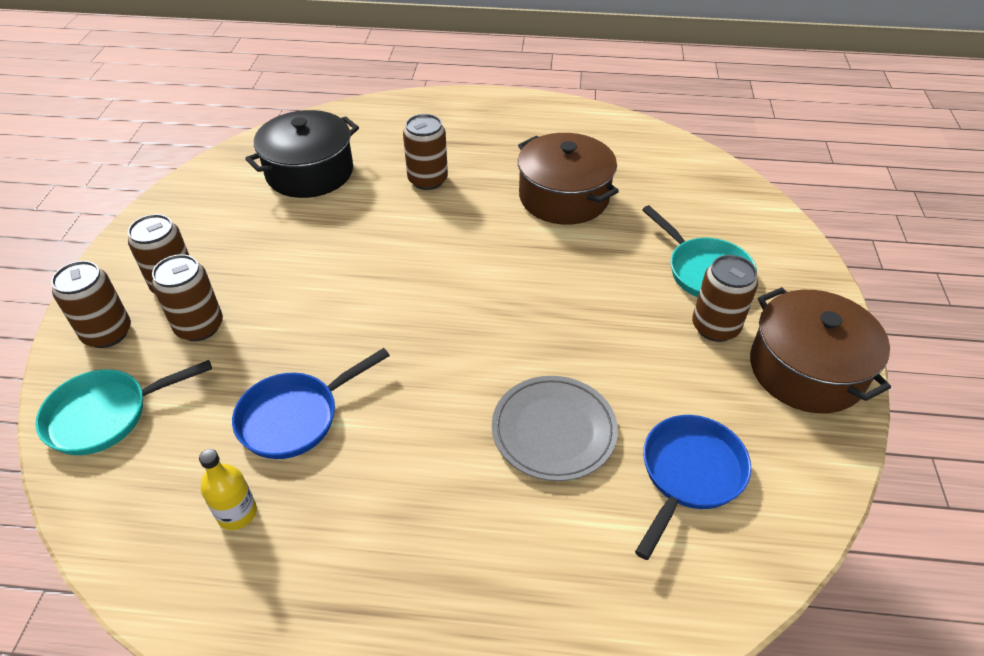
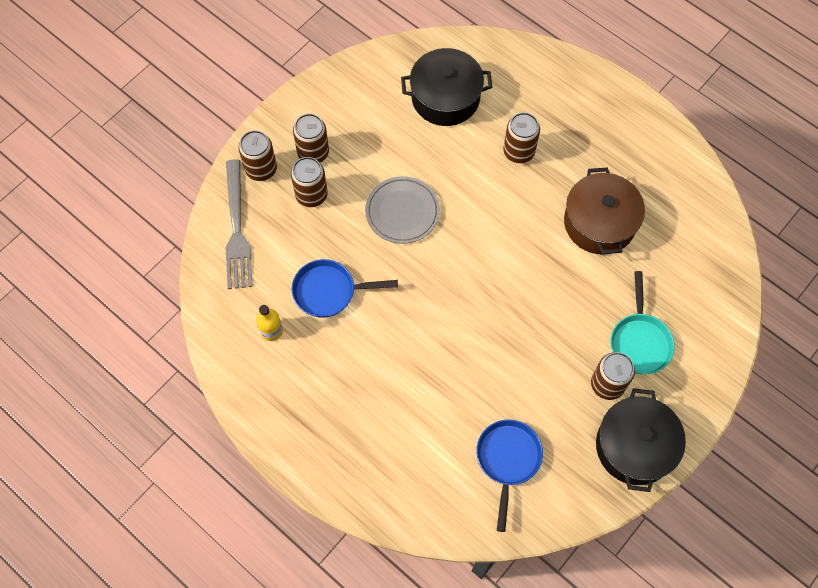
camera: 35 degrees right, 20 degrees up
turquoise pan [35,360,212,455] -> grey fork [226,159,253,289]
grey plate [492,376,618,481] -> grey plate moved to [365,176,440,244]
blue pan [635,415,751,560] -> blue pan turned 60 degrees counterclockwise [476,419,543,532]
brown pot [750,287,891,413] -> black pot [596,388,686,492]

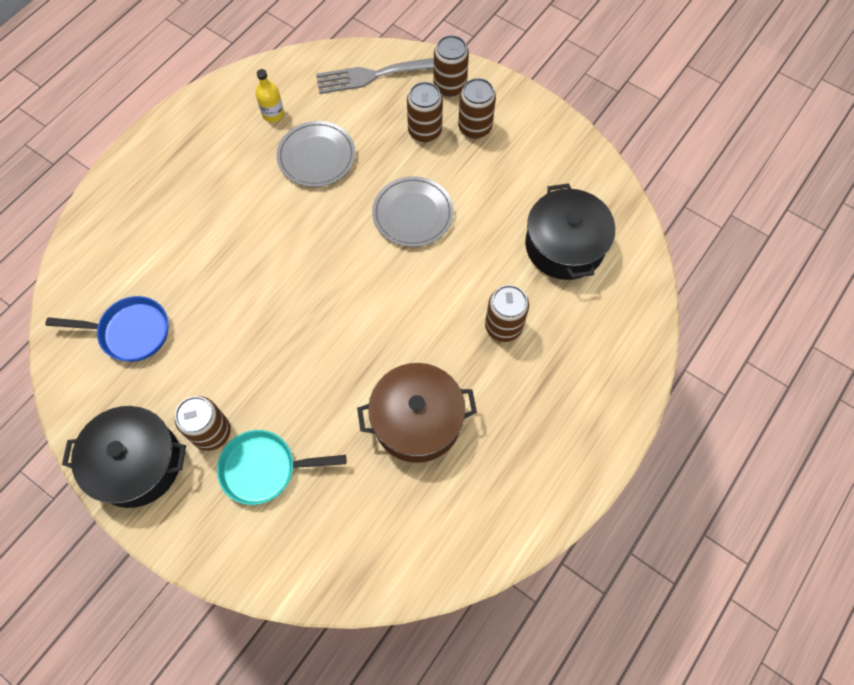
camera: 85 degrees right, 0 degrees up
blue pan [292,259,398,318] -> grey plate [276,121,356,187]

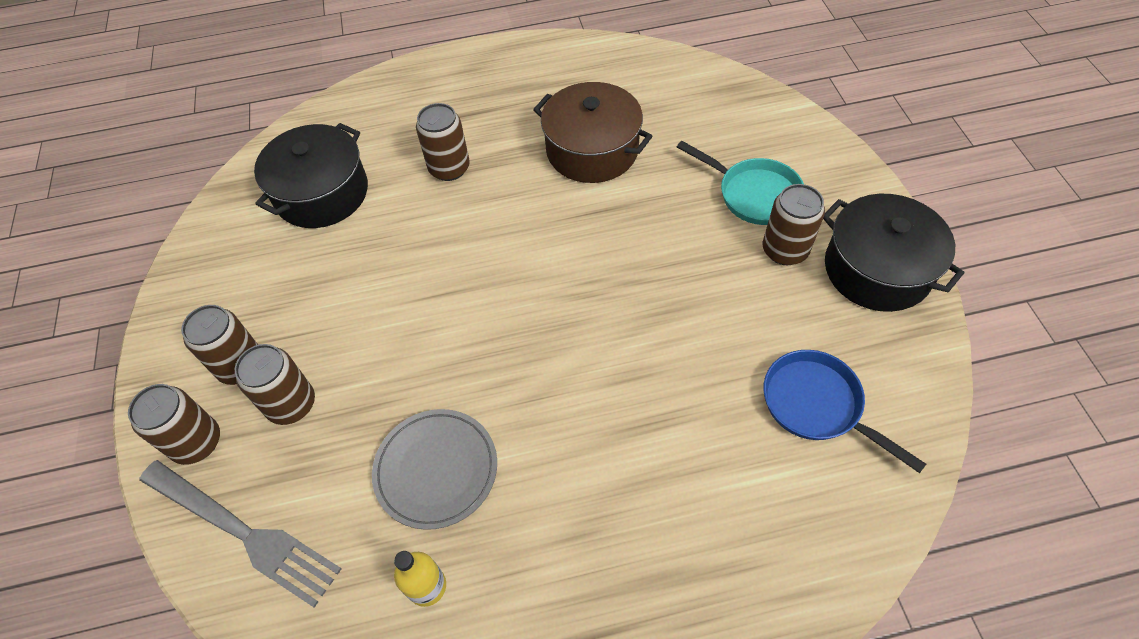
camera: 135 degrees left, 10 degrees down
grey plate [372,176,454,247] -> none

